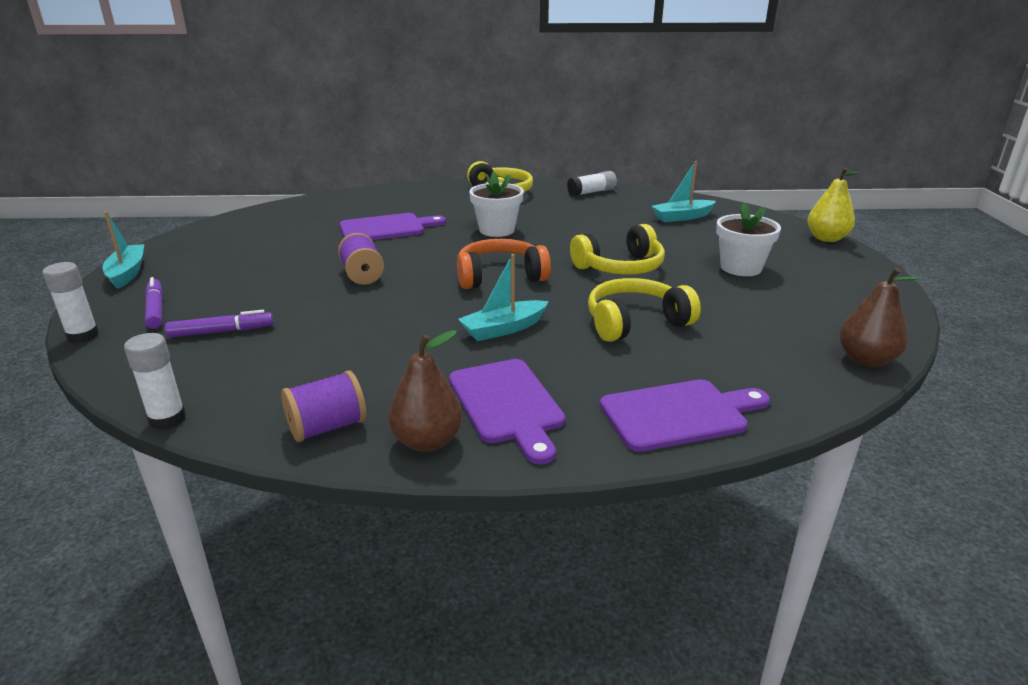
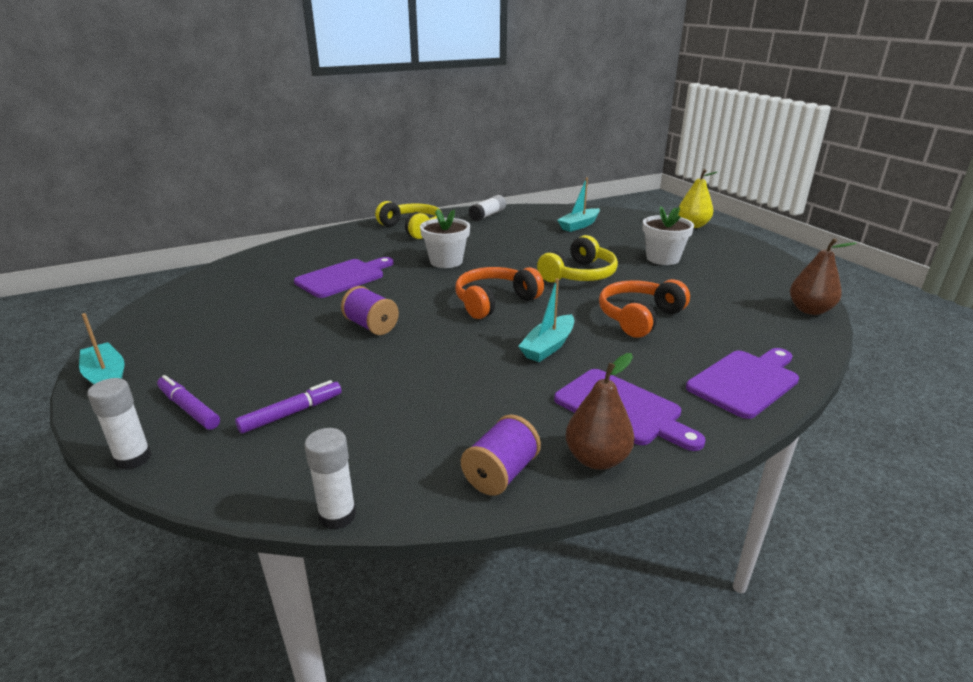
camera: 25 degrees left, 0 degrees up
yellow headphones [588,278,701,342] -> orange headphones [599,279,690,338]

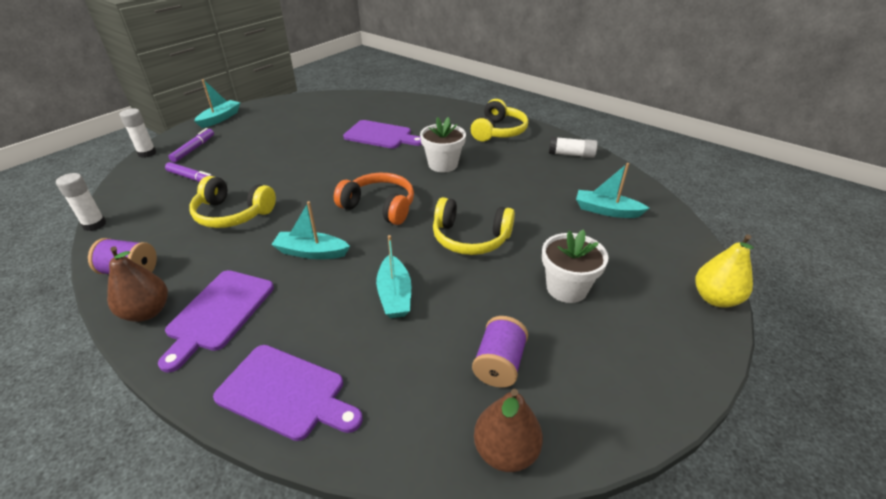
camera: 65 degrees right, 10 degrees up
purple spool [341,286,399,335] -> purple spool moved to [472,316,528,388]
orange headphones [599,279,690,338] -> turquoise boat [376,235,411,318]
none -> yellow headphones [189,176,276,228]

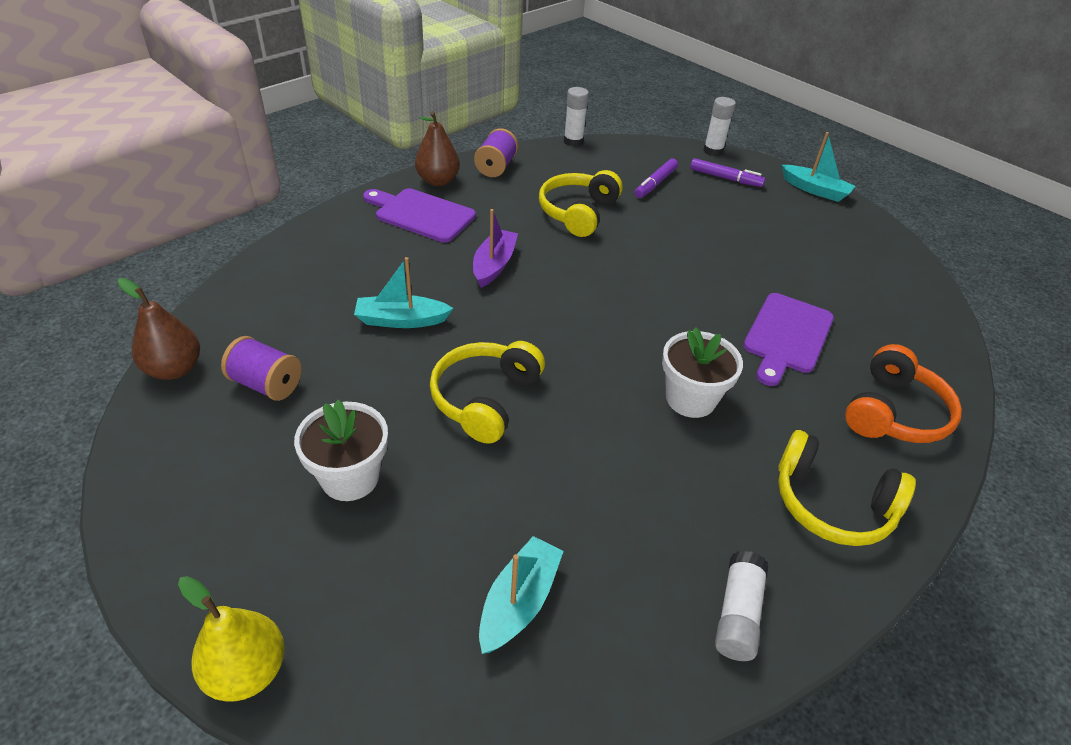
camera: 95 degrees right, 5 degrees up
purple cutting board [213,345,363,441] -> none
turquoise boat [271,201,350,259] -> purple boat [473,209,518,288]
orange headphones [334,173,414,225] -> orange headphones moved to [845,344,962,443]

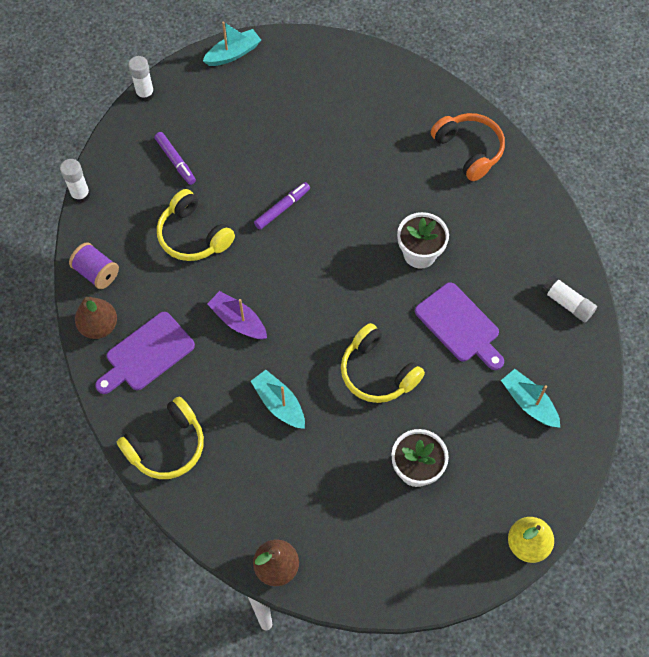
camera: 65 degrees left, 20 degrees up
purple spool [221,336,302,401] -> none
turquoise boat [354,257,453,328] -> turquoise boat turned 120 degrees clockwise [251,370,305,429]
purple marker [690,158,765,187] -> purple marker moved to [254,182,310,230]
purple cutting board [743,293,834,386] -> purple cutting board moved to [415,282,504,370]
yellow headphones [778,430,916,546] -> yellow headphones moved to [117,397,204,479]

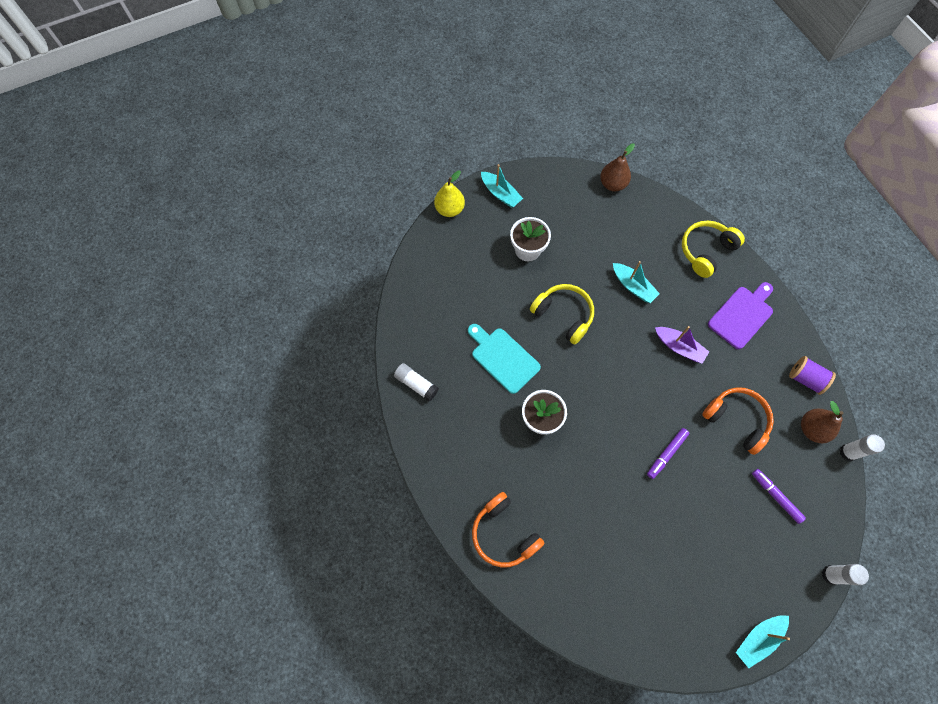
camera: 175 degrees right, 5 degrees up
brown pear [75,297,117,339] -> brown pear moved to [801,401,843,443]
yellow headphones [157,189,235,261] -> orange headphones [702,387,774,455]
purple cutting board [415,282,504,370] -> turquoise cutting board [468,324,541,394]
turquoise boat [501,369,560,428] -> turquoise boat moved to [481,164,523,208]

